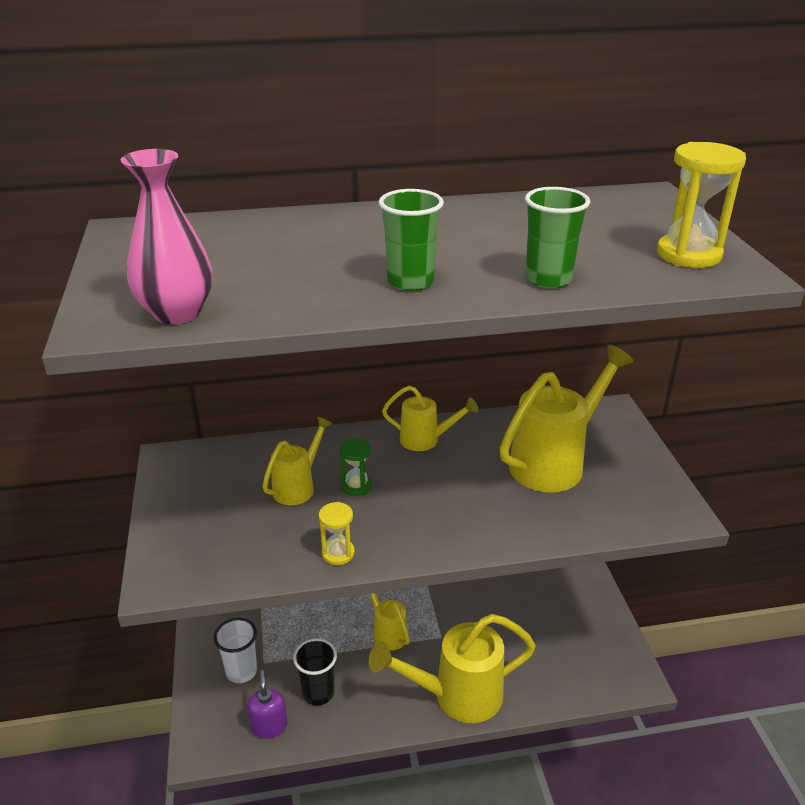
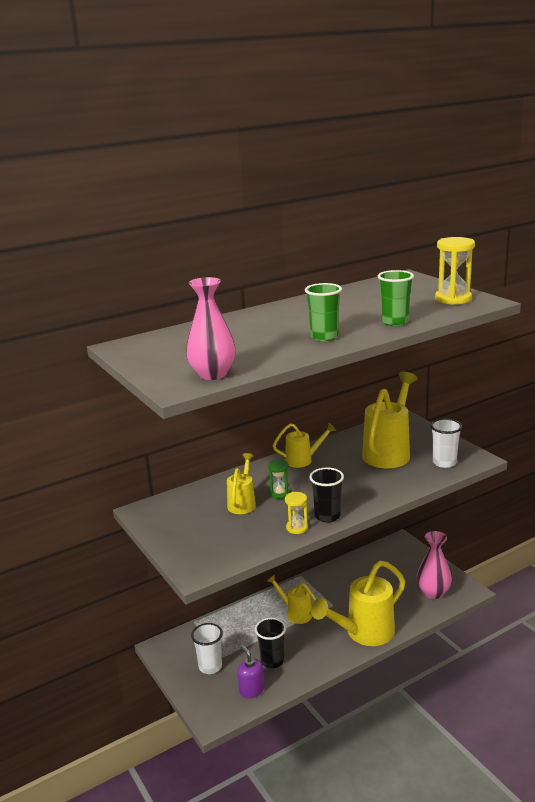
camera: 20 degrees left, 10 degrees down
none -> black cup [309,467,344,523]
none -> pink vase [417,531,452,599]
none -> white cup [430,418,462,468]

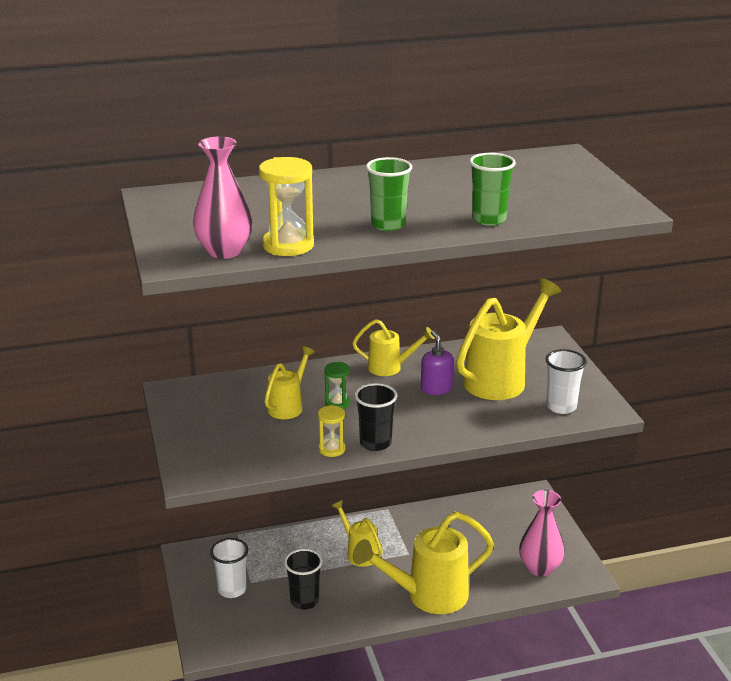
camera: 15 degrees right, 5 degrees up
purple soap dispenser [237,645,265,698] -> purple soap dispenser moved to [421,331,454,395]
yellow hourglass [435,237,475,305] -> yellow hourglass moved to [259,157,314,256]

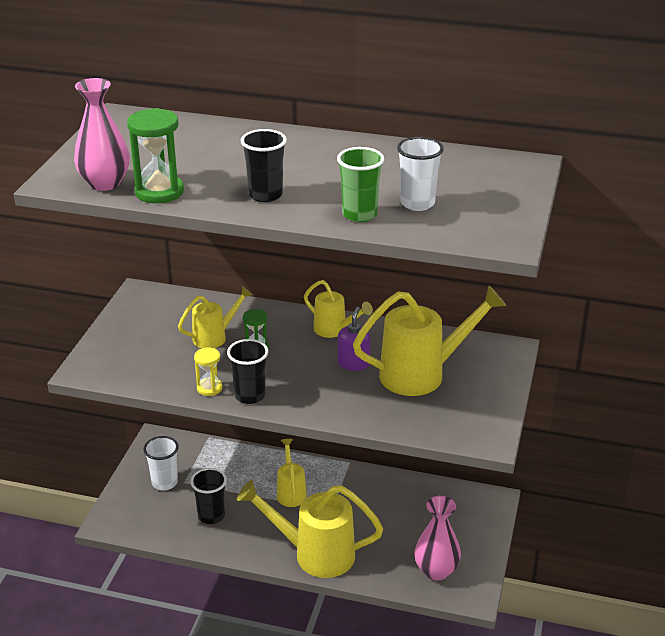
camera: 30 degrees right, 5 degrees up
yellow hourglass [259,157,314,256] -> green hourglass [127,108,184,203]
green cup [366,157,412,231] -> black cup [241,129,287,202]
white cup [545,349,587,414] -> white cup moved to [397,137,444,211]

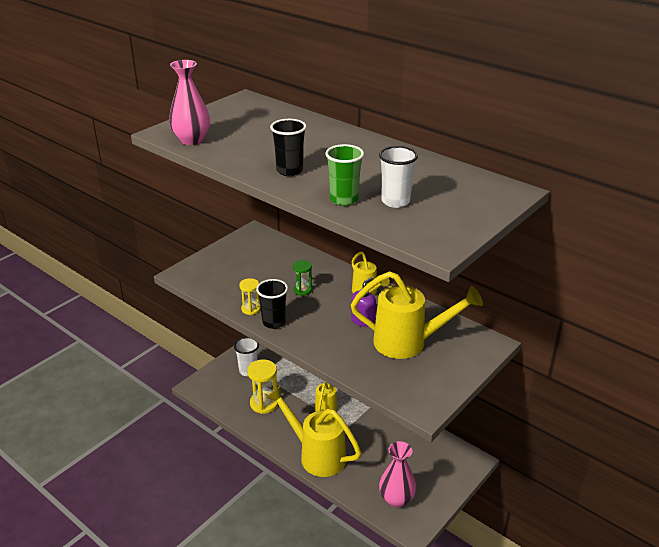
camera: 25 degrees right, 0 degrees up
green hourglass [127,108,184,203] -> none
yellow watering can [178,286,252,348] -> none
black cup [191,468,227,524] -> yellow hourglass [247,359,278,414]

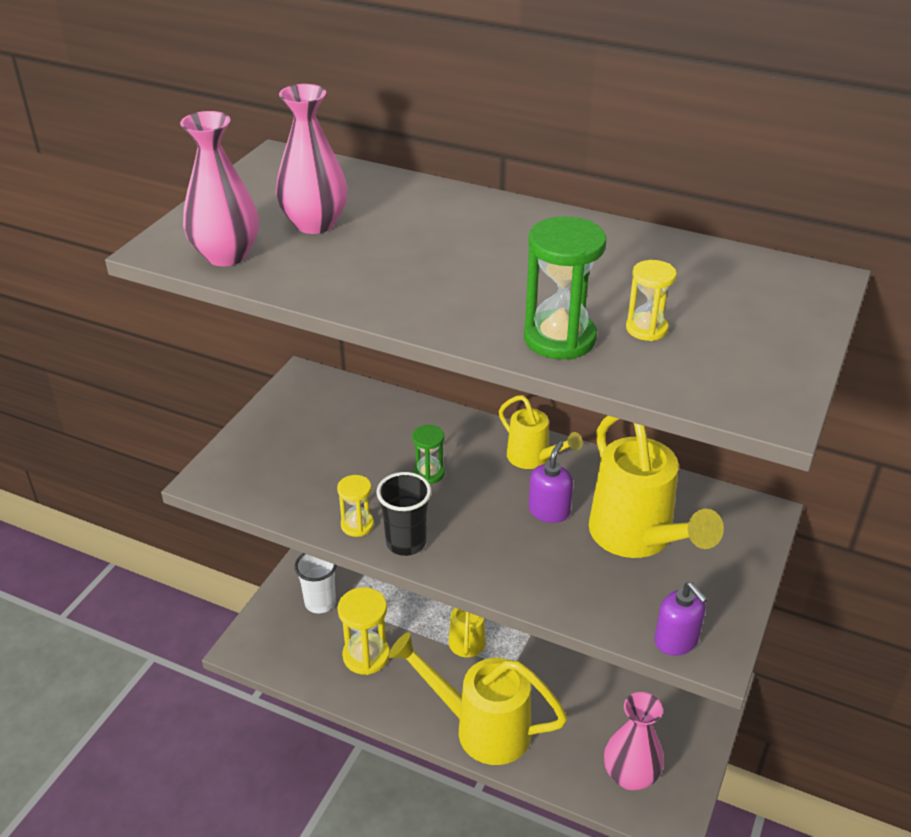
camera: 15 degrees left, 5 degrees up
black cup [270,119,307,176] -> none
green cup [325,144,364,206] -> green hourglass [524,216,606,360]
yellow watering can [351,271,483,359] -> yellow watering can turned 75 degrees clockwise [589,416,724,558]
white cup [379,146,418,208] -> yellow hourglass [626,260,677,341]
none -> pink vase [276,84,348,234]
none -> purple soap dispenser [654,582,708,656]

